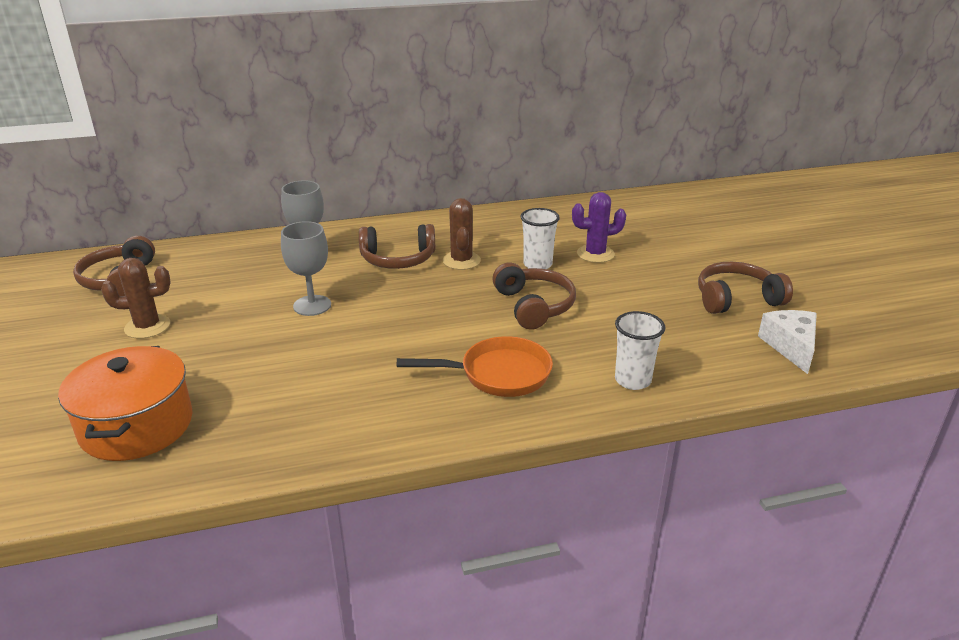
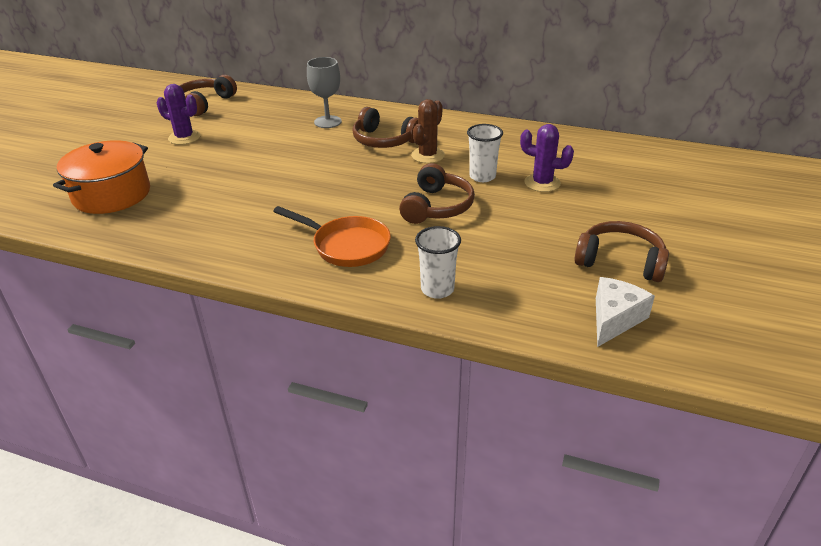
camera: 35 degrees right, 5 degrees up
brown cactus [101,258,171,339] -> purple cactus [157,84,201,145]
grey goblet [281,221,331,316] -> none

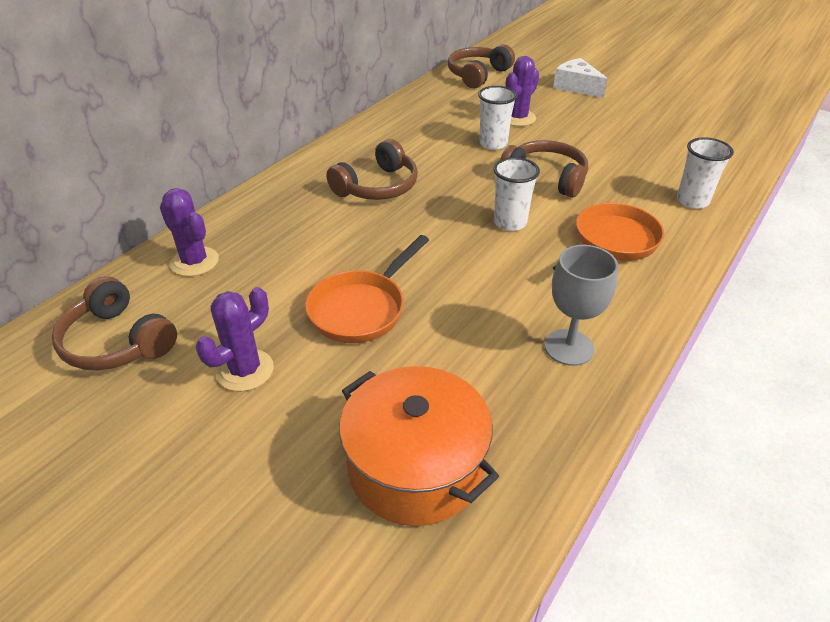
camera: 75 degrees left, 5 degrees up
grey goblet [307,57,342,128] -> grey goblet moved to [545,245,618,366]
brown cactus [411,99,445,163] -> none
brown headphones [574,221,669,282] -> brown headphones moved to [448,44,515,88]
white cheese [596,277,655,347] -> white cheese moved to [553,58,608,98]
none -> purple cactus [160,188,219,277]
none -> orange pan [305,235,429,343]
none -> white cup [493,157,540,231]

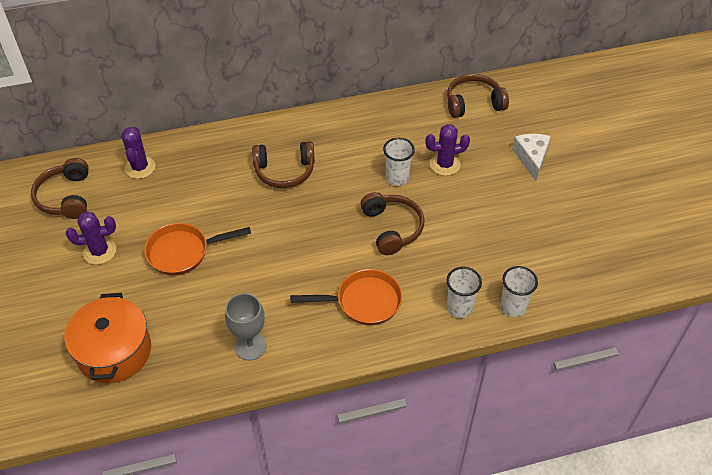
camera: 40 degrees right, 10 degrees up
white cup [493,157,540,231] -> white cup moved to [500,266,538,317]

